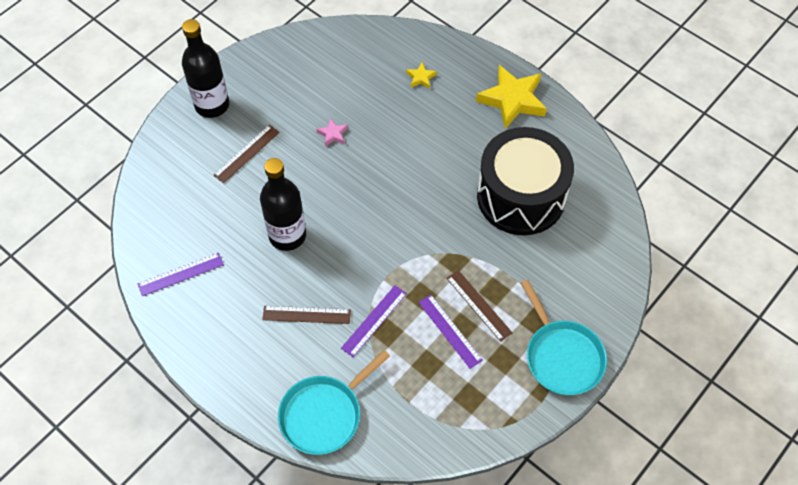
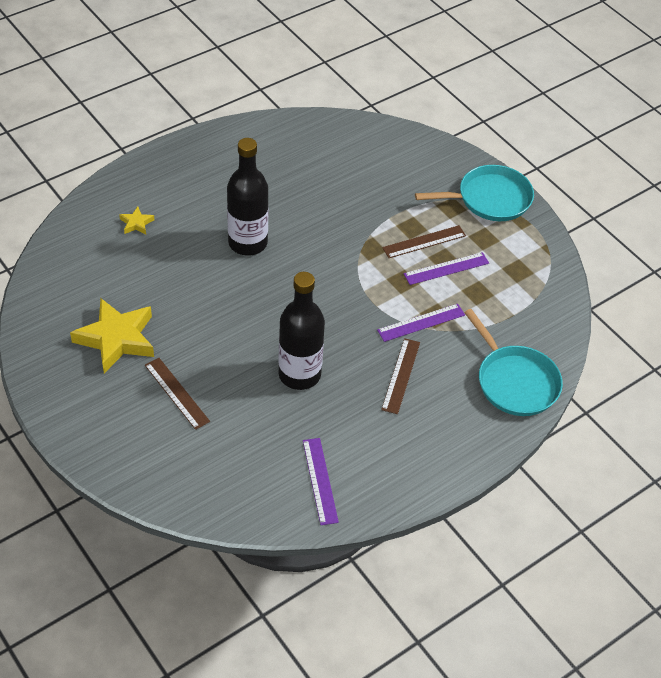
camera: 80 degrees left, 10 degrees down
black bottle [182,19,229,118] -> black bottle moved to [227,138,268,256]
pink star [316,118,348,147] -> none
purple ruler [341,285,407,357] -> purple ruler turned 75 degrees counterclockwise [377,304,465,342]
yellow star [476,65,547,129] -> yellow star moved to [70,298,154,373]
black drum [477,127,574,235] -> none

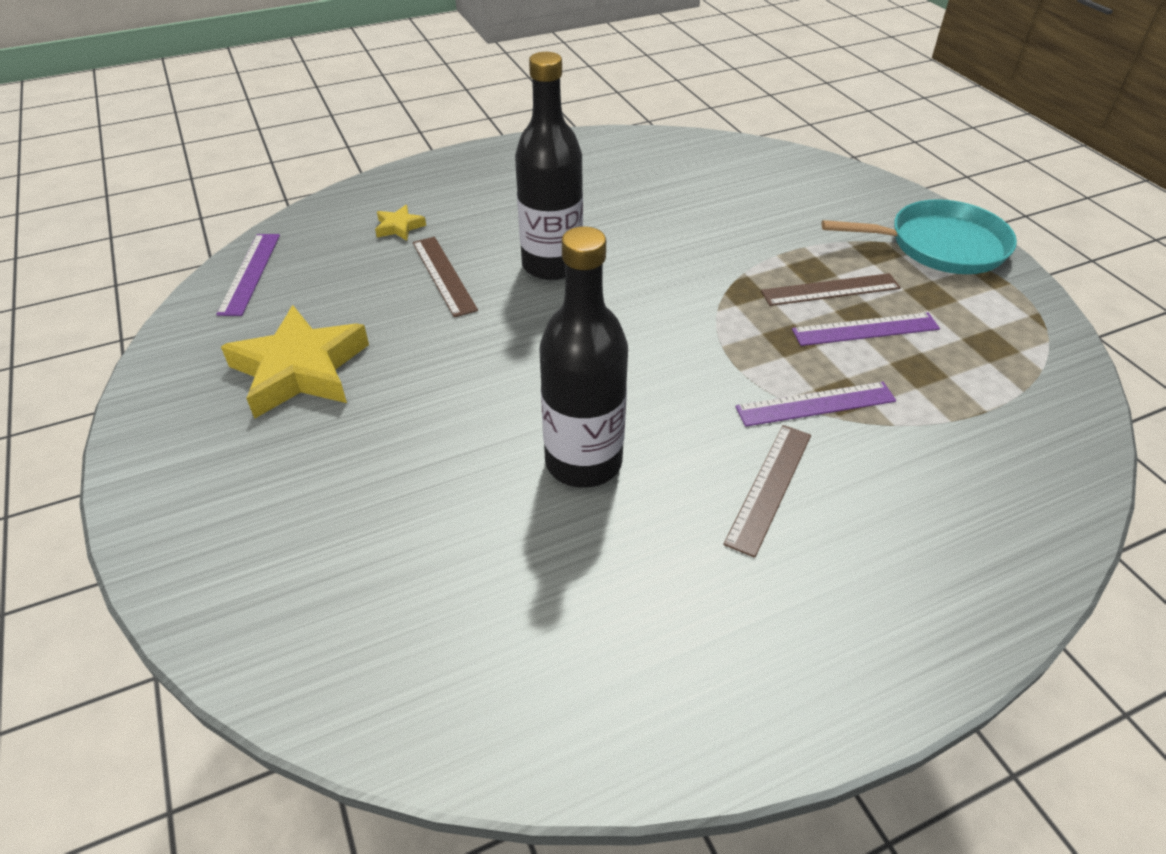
camera: 15 degrees right, 5 degrees down
brown ruler [145,358,210,430] -> brown ruler moved to [413,237,478,317]
purple ruler [303,438,339,525] -> purple ruler moved to [216,234,280,316]
turquoise pan [464,309,563,416] -> none

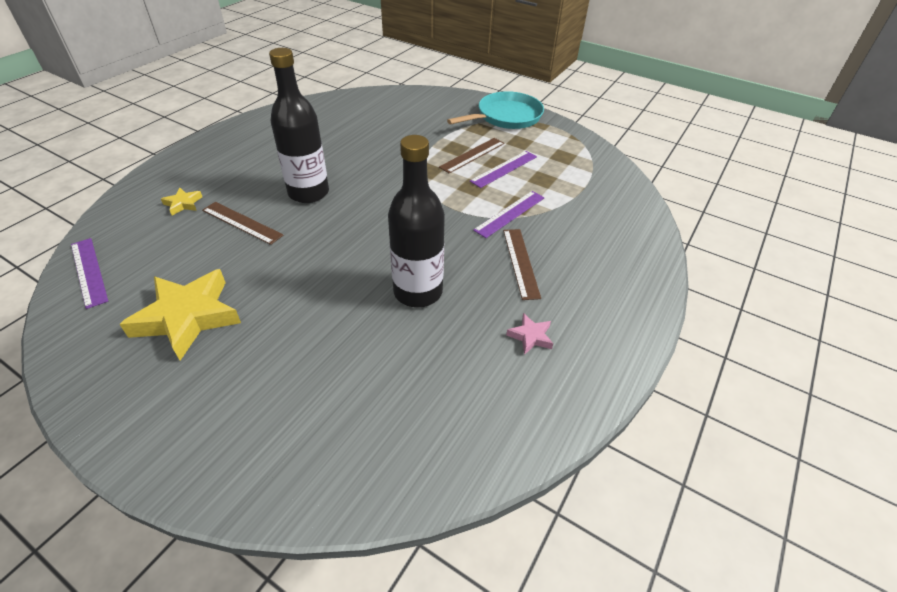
camera: 35 degrees left, 0 degrees up
none -> pink star [506,313,553,355]

